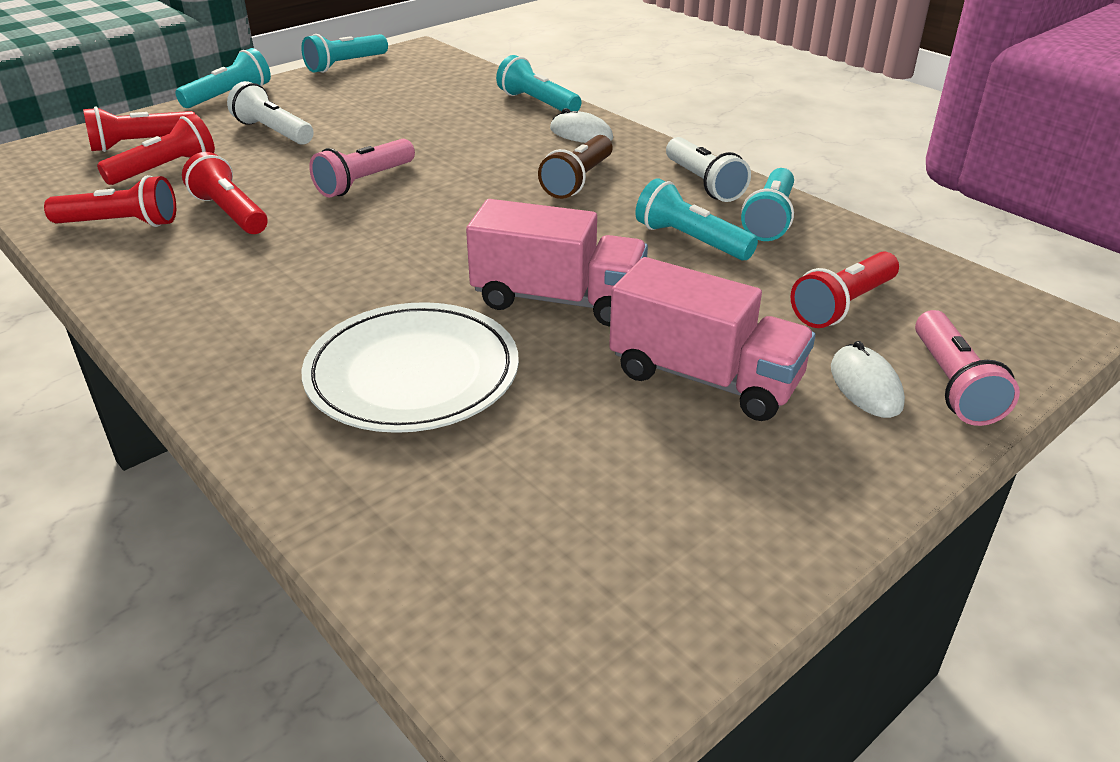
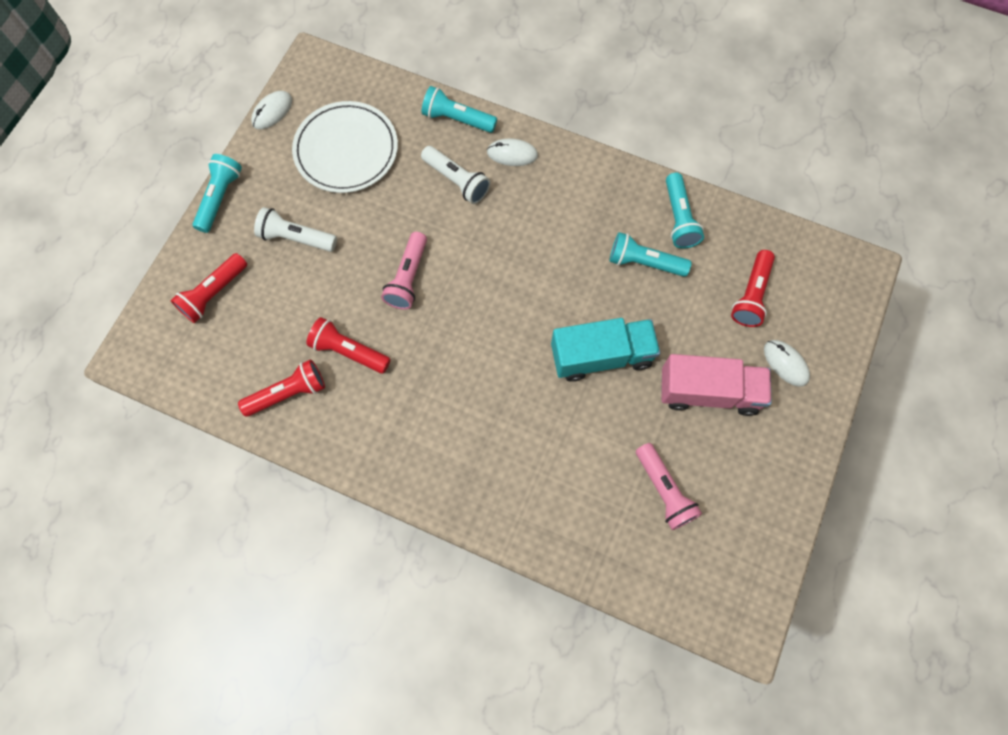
camera: 25 degrees left, 35 degrees up
red flashlight [97,114,215,185] -> none
turquoise flashlight [301,34,388,73] -> white mouse [251,91,292,129]
white plate [302,302,519,433] -> white plate moved to [292,101,398,193]
pink truck [466,199,648,326] -> turquoise truck [551,318,660,382]
brown flashlight [538,135,613,199] -> none
white flashlight [666,137,751,202] -> white flashlight moved to [421,146,490,204]
pink flashlight [915,310,1020,426] -> pink flashlight moved to [636,443,702,530]

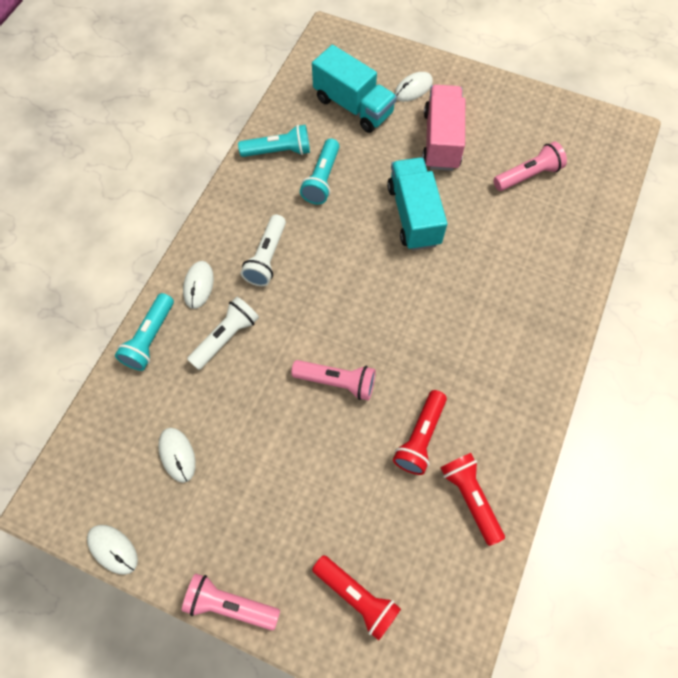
camera: 90 degrees left, 5 degrees down
turquoise flashlight [193,154,242,233] -> pink flashlight [182,573,280,631]
white flashlight [254,207,337,252] -> white flashlight moved to [241,215,286,286]
white plate [292,101,398,193] -> white mouse [158,428,196,483]
red flashlight [731,250,775,327] -> turquoise truck [312,45,397,133]

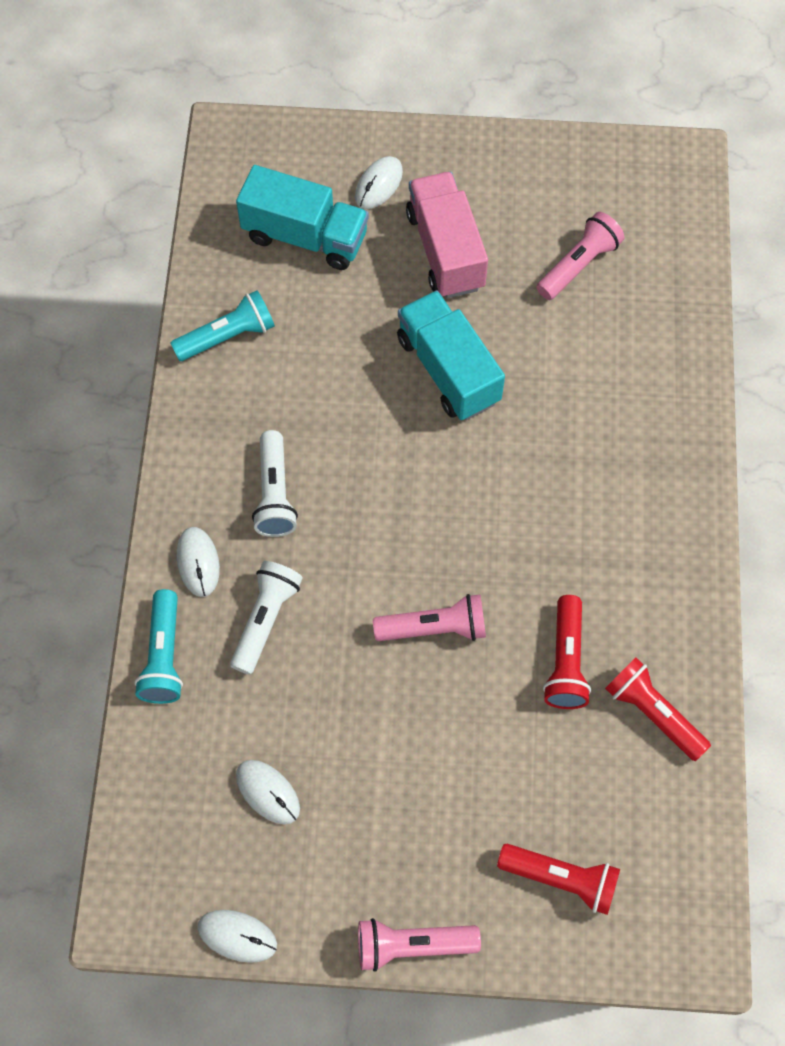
camera: 20 degrees left, 0 degrees up
turquoise flashlight [300,138,340,204] -> none

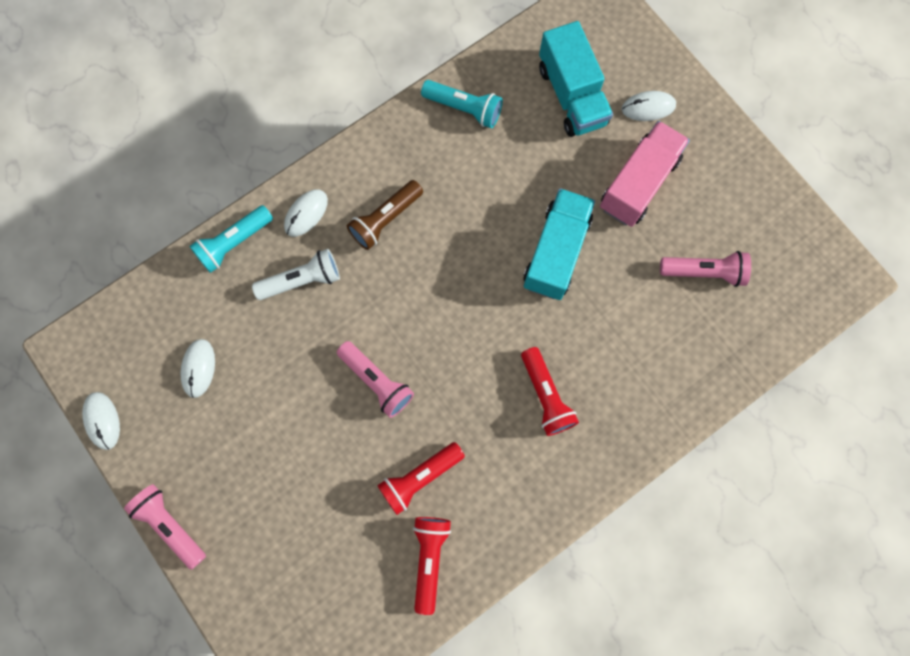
camera: 50 degrees right, 10 degrees up
white flashlight [252,430,298,537] -> brown flashlight [347,180,423,250]
red flashlight [497,844,620,915] -> red flashlight moved to [521,347,579,436]

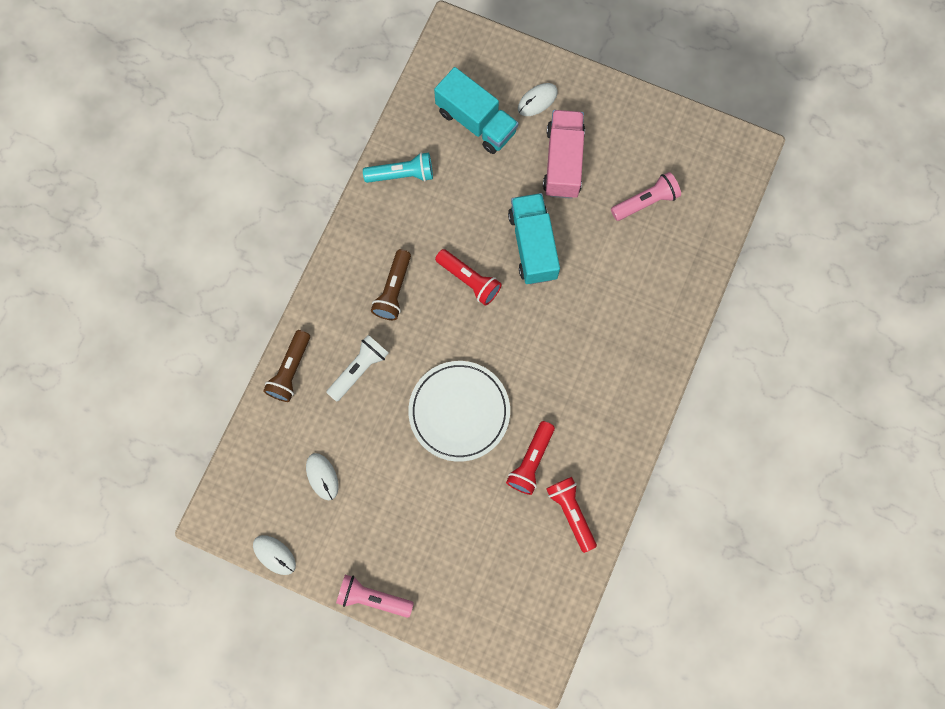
camera: 30 degrees left, 0 degrees up
turquoise flashlight [189,205,273,273] -> brown flashlight [263,330,310,402]
white mouse [284,189,328,237] -> none
pink flashlight [337,341,414,418] -> white plate [408,361,510,462]
red flashlight [521,347,579,436] -> red flashlight moved to [435,249,502,306]

